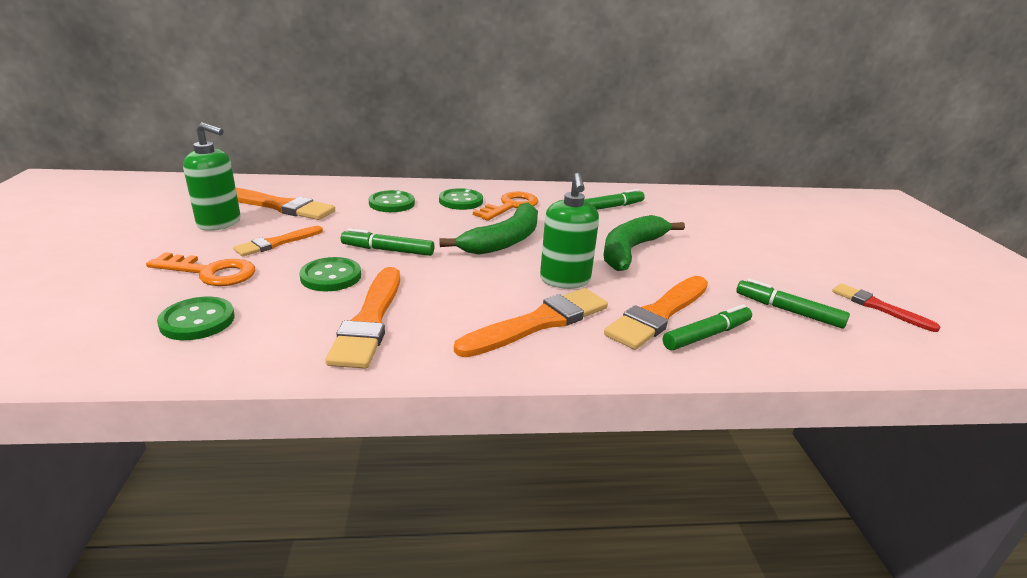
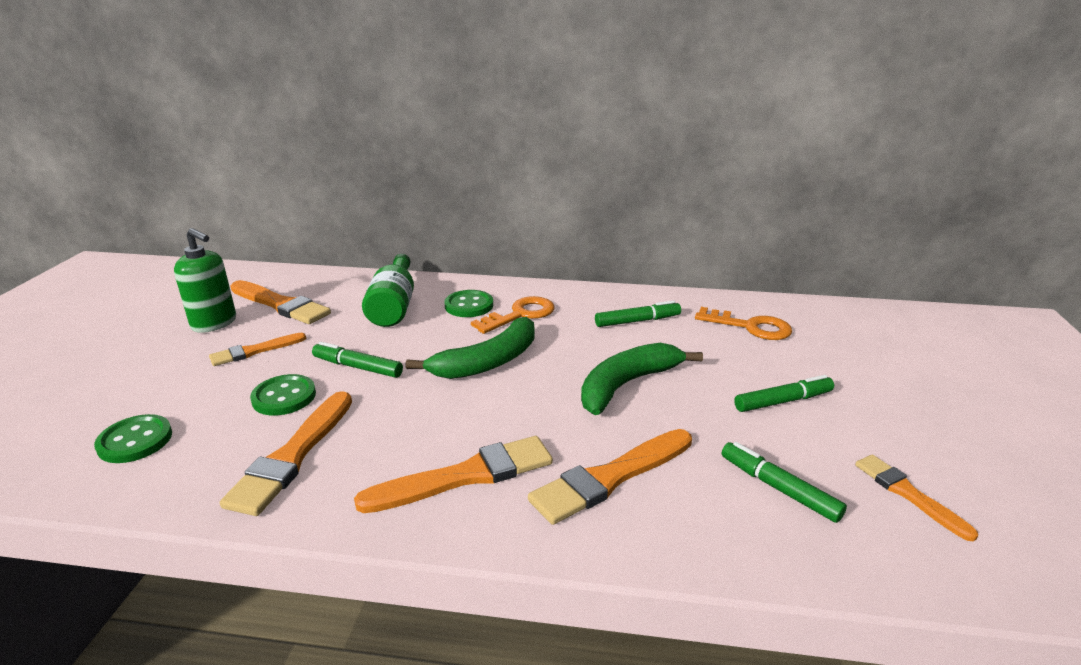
camera: 15 degrees right, 0 degrees up
orange key [146,252,255,286] -> orange key moved to [695,307,792,340]
green button [369,190,415,212] -> green bottle [362,254,414,327]
green soap dispenser [540,173,599,289] -> none
green marker [663,304,752,350] -> green marker moved to [734,375,834,412]
red brush [832,283,940,332] -> orange brush [855,454,978,541]

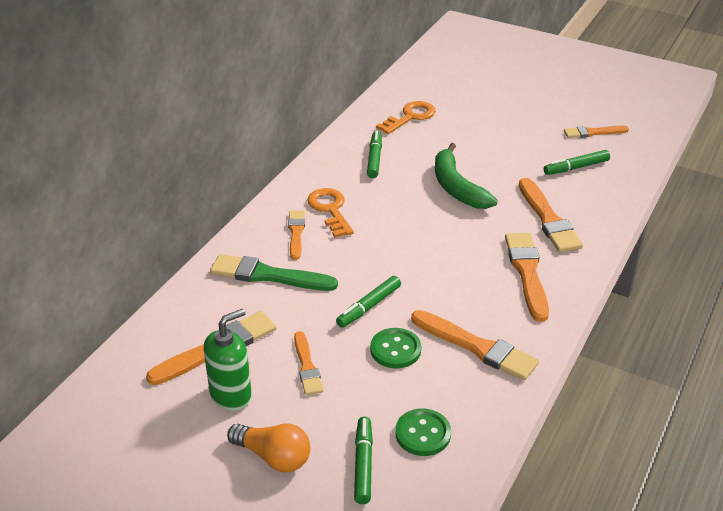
camera: 70 degrees left, 10 degrees up
green bottle [362,254,414,327] -> green brush [210,254,338,291]
green banana [405,317,535,379] -> none
green button [445,290,493,317] -> orange brush [288,210,305,260]
green marker [734,375,834,412] -> green marker moved to [354,416,373,504]
none -> orange light bulb [227,424,310,473]

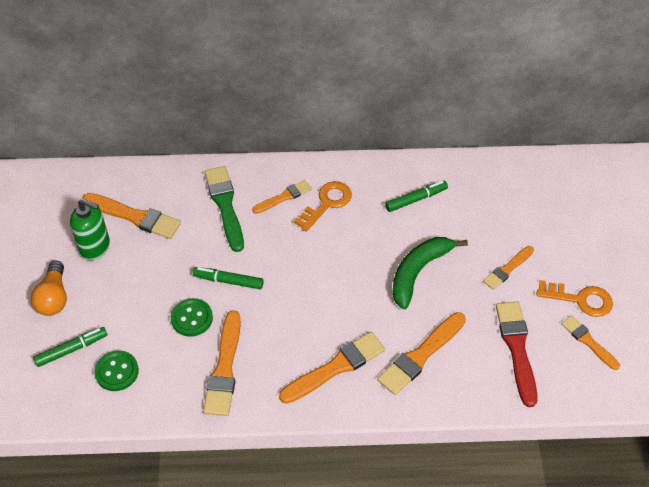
camera: 60 degrees right, 15 degrees up
orange brush [294,331,324,395] -> orange brush moved to [483,246,534,290]
orange key [376,101,436,134] -> orange key moved to [537,280,613,317]
green marker [544,150,610,175] -> red brush [496,302,538,407]

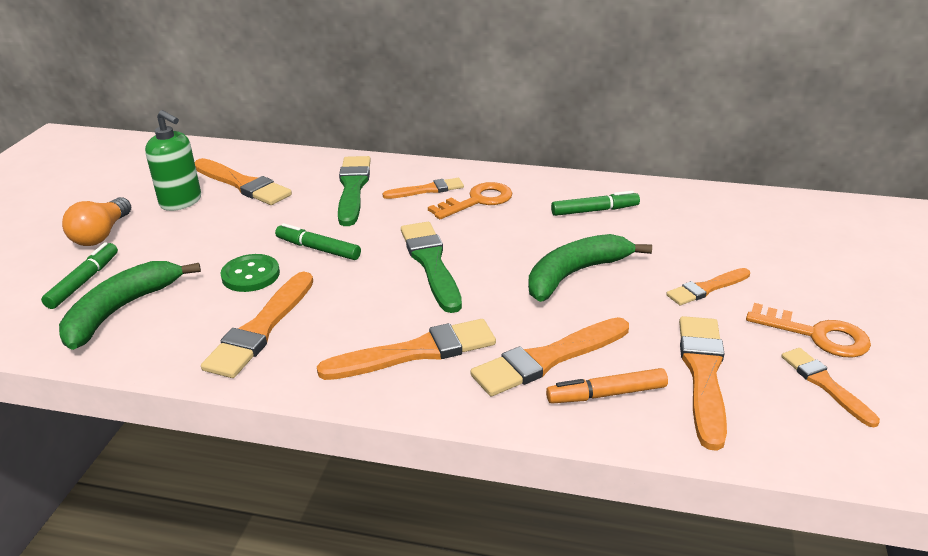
camera: 15 degrees right, 20 degrees down
green marker [33,327,107,367] -> green marker turned 60 degrees counterclockwise [41,242,118,309]
green button [94,350,139,391] -> green banana [59,261,201,350]
red brush [496,302,538,407] -> orange brush [679,316,727,451]
none -> green brush [401,222,462,313]
none -> orange marker [546,368,668,404]

